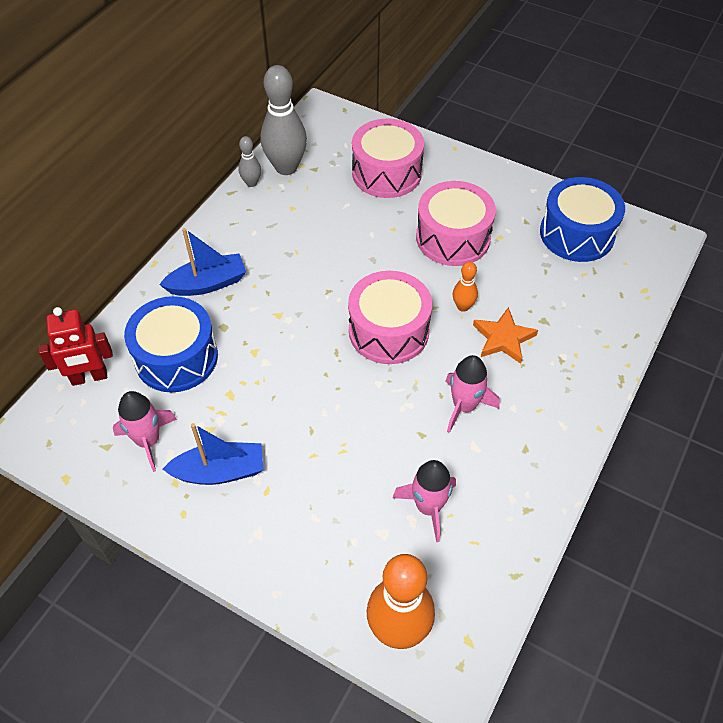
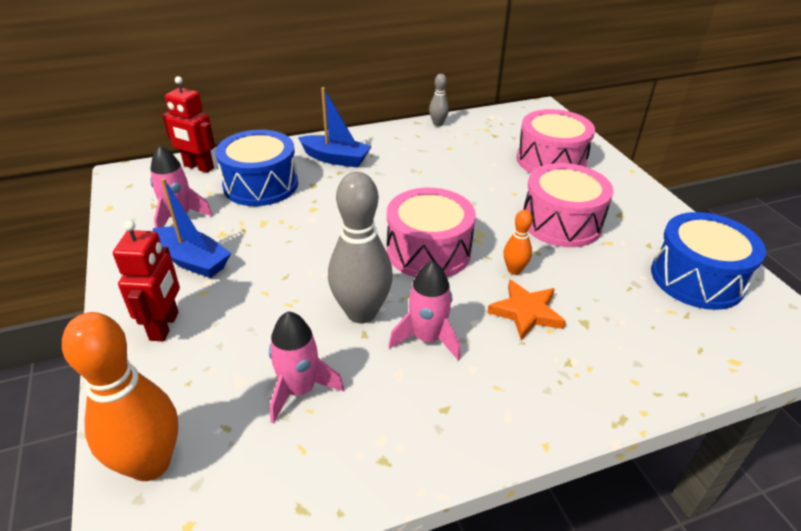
camera: 40 degrees right, 15 degrees down
grey bowling pin [260,65,307,175] -> grey bowling pin moved to [328,172,393,323]
none -> red robot [113,220,180,341]

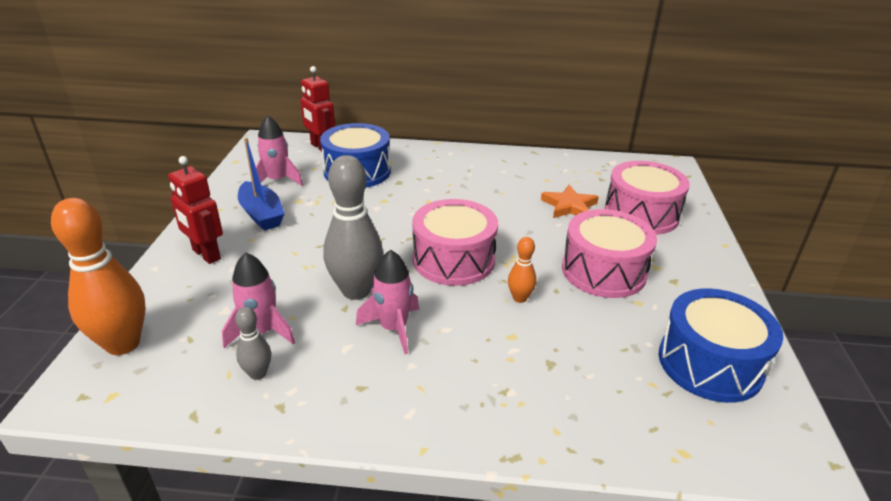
camera: 25 degrees right, 5 degrees down
red robot [113,220,180,341] -> red robot turned 105 degrees clockwise [168,156,223,264]
blue boat [298,87,371,168] -> none
grey bowling pin [429,74,449,126] -> grey bowling pin moved to [235,307,271,380]
orange star [487,279,566,340] -> orange star moved to [541,185,599,218]

